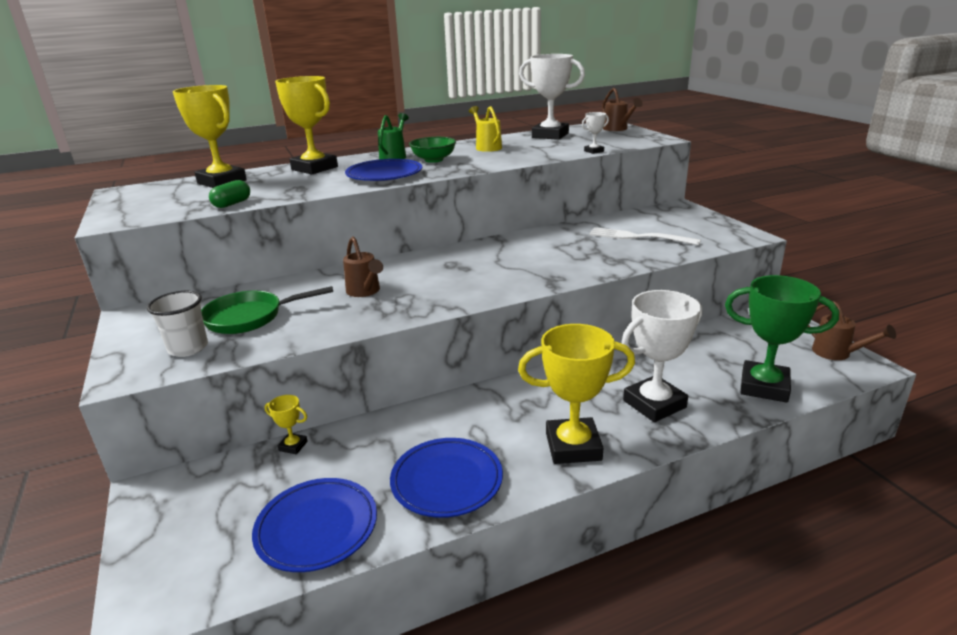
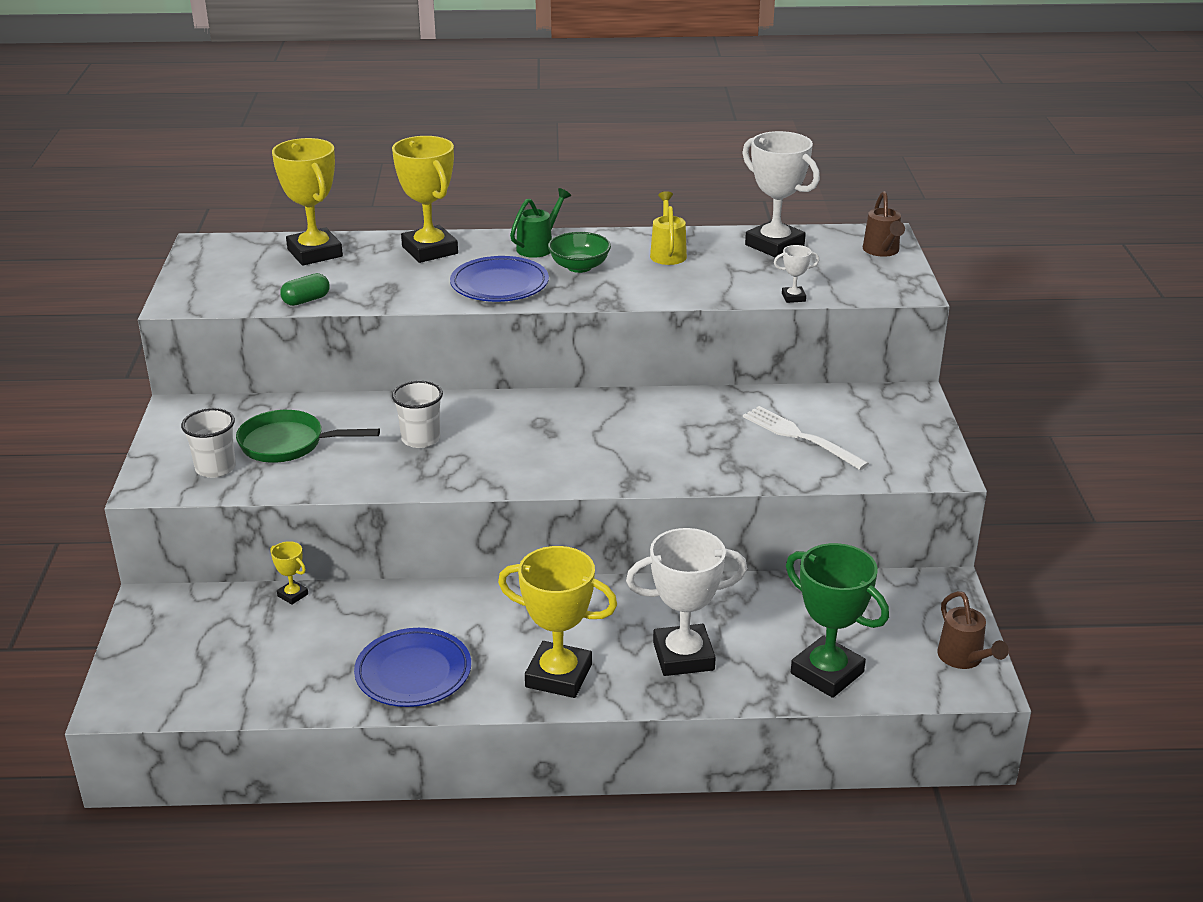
camera: 20 degrees right, 5 degrees up
blue plate [252,478,377,572] -> none
brown watering can [343,237,383,297] -> white cup [392,381,443,448]

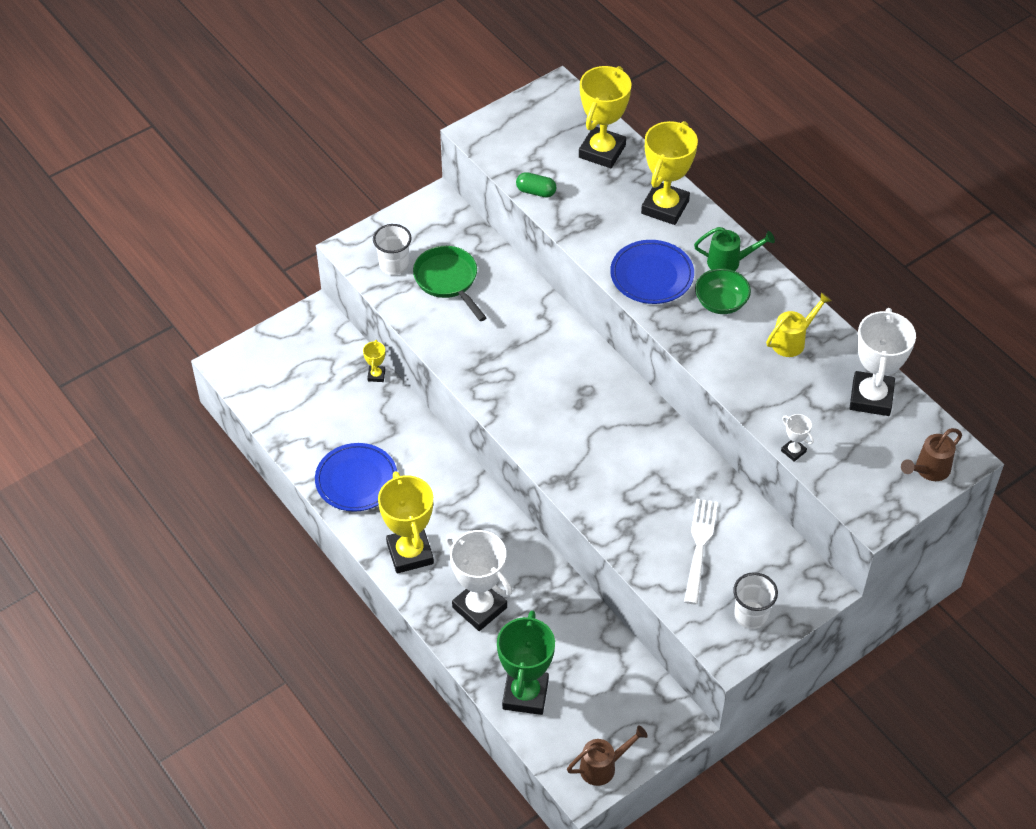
camera: 55 degrees right, 20 degrees up
white cup [392,381,443,448] -> white cup moved to [733,572,778,629]
brown watering can [937,591,1009,669] -> brown watering can turned 150 degrees counterclockwise [567,725,648,786]

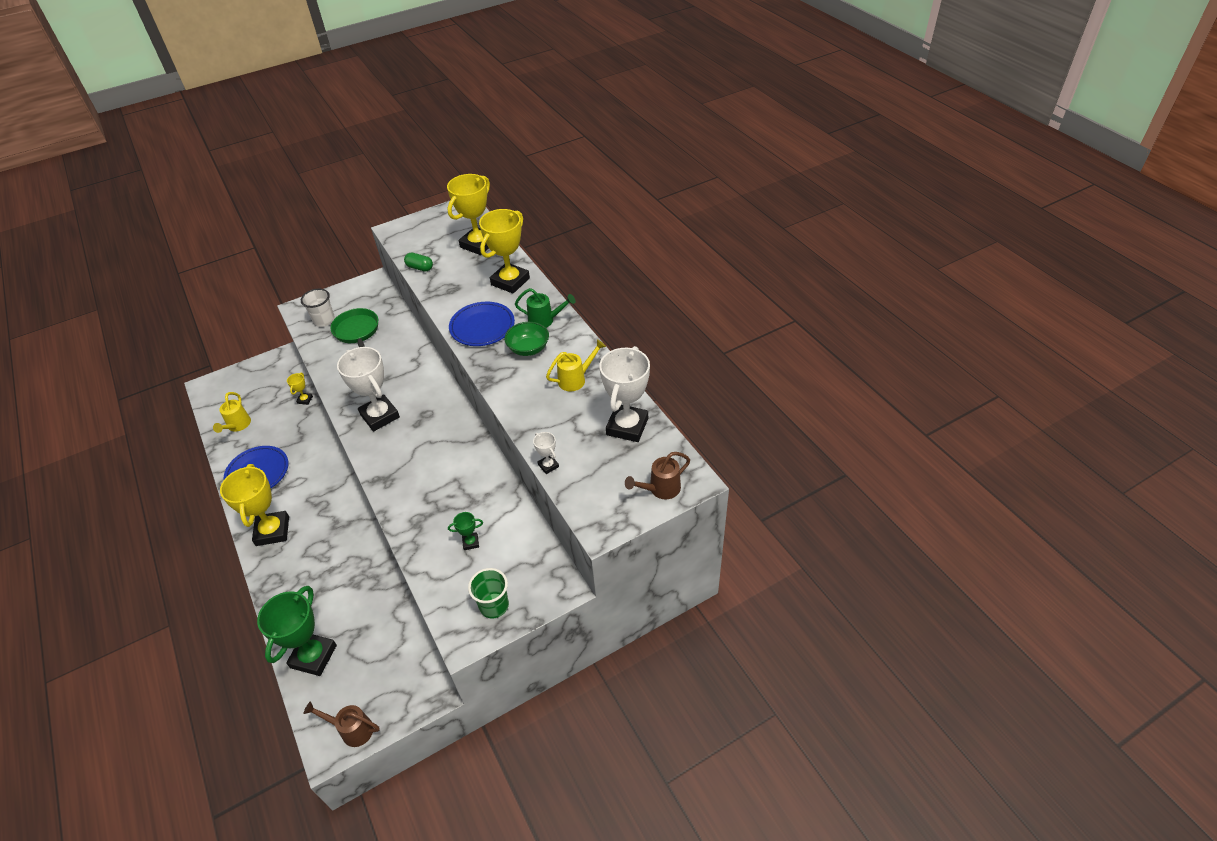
camera: 10 degrees right, 5 degrees down
white trophy [446,530,512,631] -> white trophy moved to [337,347,400,431]
brown watering can [567,725,648,786] -> brown watering can turned 150 degrees counterclockwise [303,701,380,747]
white fork [684,499,718,604] -> green trophy [448,512,483,550]
white cup [733,572,778,629] -> green cup [468,568,509,618]
none -> yellow watering can [213,392,251,433]

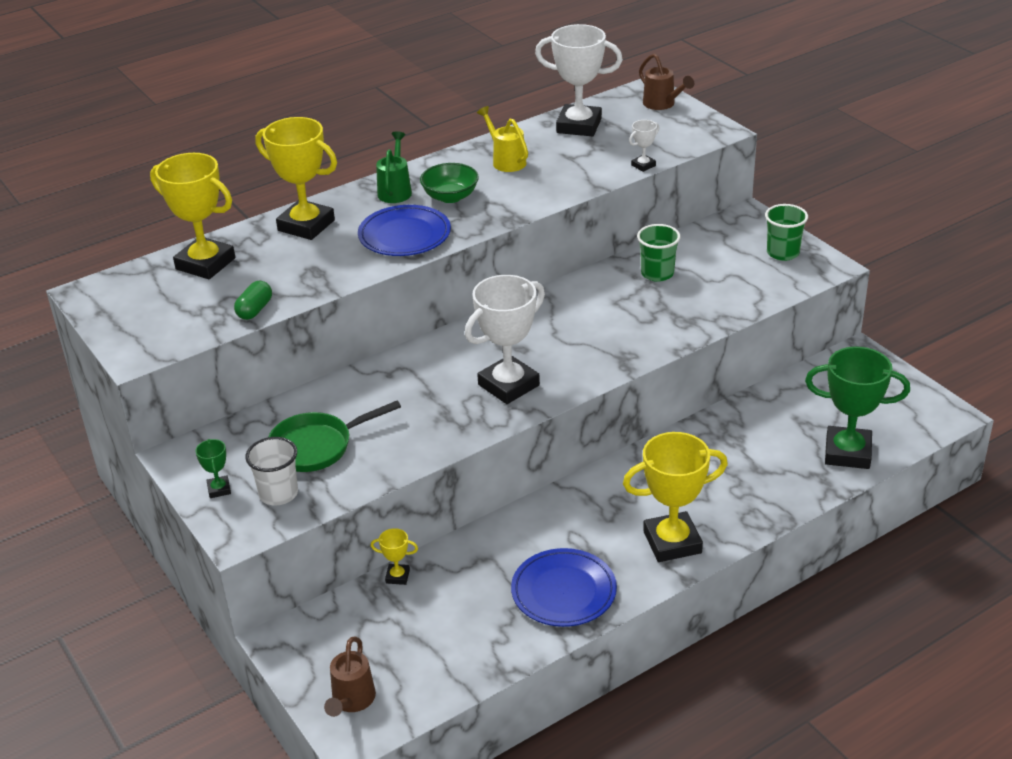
camera: 95 degrees left, 10 degrees down
yellow watering can [213,392,251,433] -> none
brown watering can [303,701,380,747] -> brown watering can moved to [324,636,376,717]
green trophy [448,512,483,550] -> green trophy moved to [195,439,231,498]
none -> green cup [637,224,680,282]

